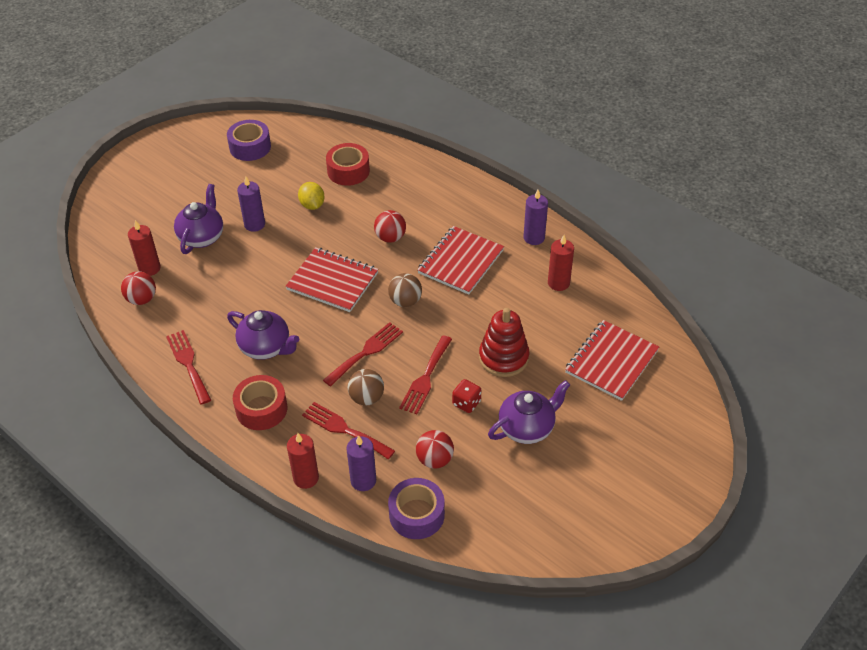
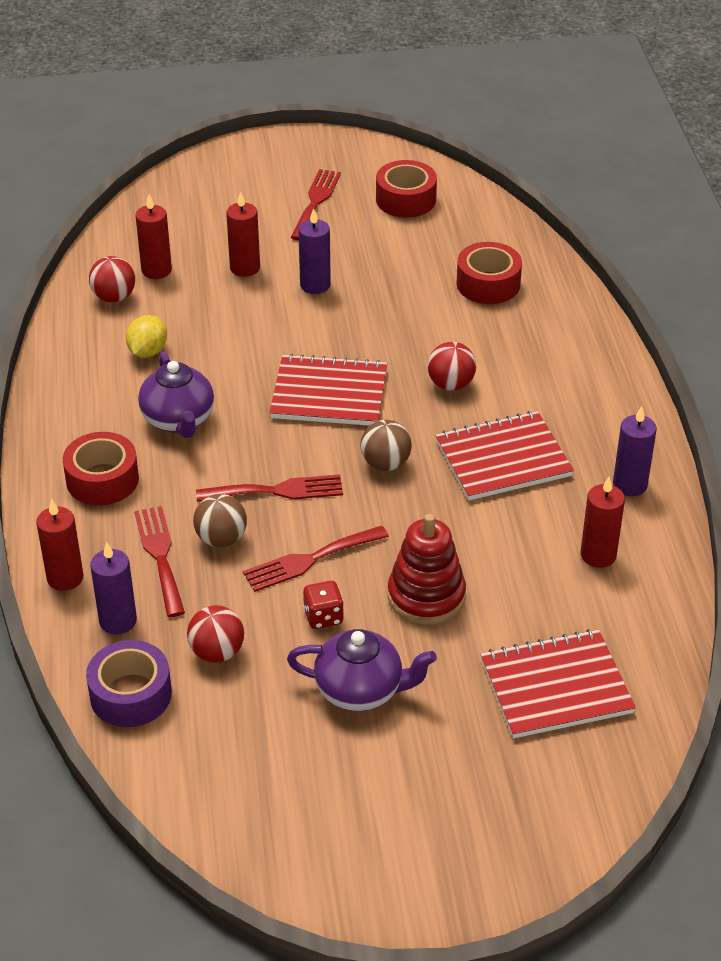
camera: 40 degrees right, 5 degrees down
red fork [166,330,211,405] -> red fork moved to [291,169,341,240]
purple teapot [174,184,223,254] -> red candle [226,192,260,277]
purple tape [227,120,271,161] -> red tape [376,160,437,218]
red notebook [285,247,378,312] -> red notebook turned 60 degrees counterclockwise [269,354,387,426]
yellow lemon [298,182,324,210] -> yellow lemon moved to [126,315,167,358]

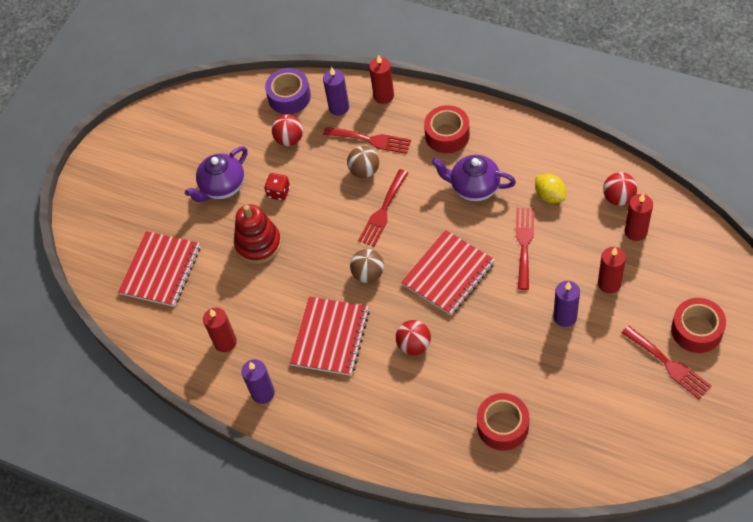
camera: 130 degrees right, 15 degrees up
red fork [243,525,389,592] -> red fork moved to [516,208,534,290]
red tape [376,160,437,218] -> red tape moved to [671,298,726,353]

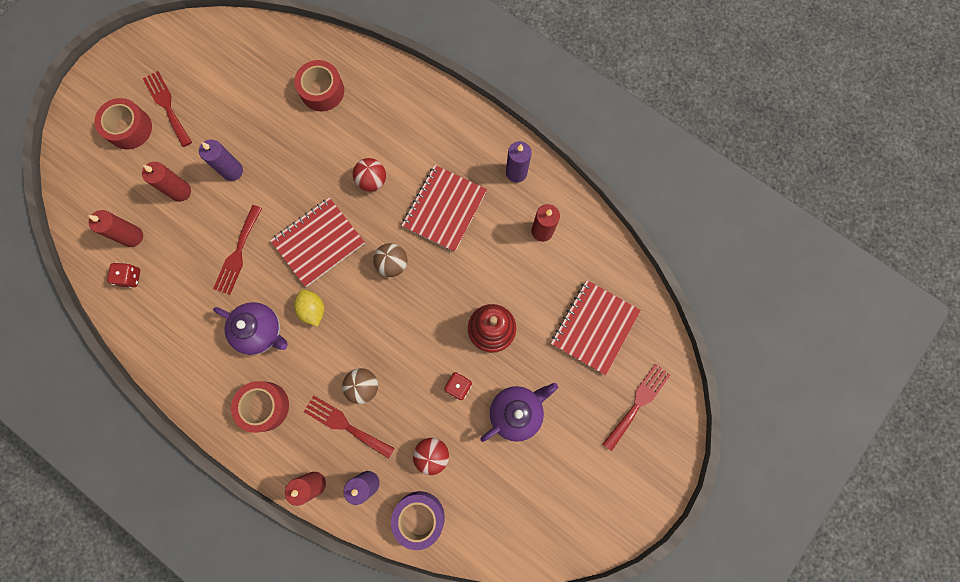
camera: 175 degrees left, 20 degrees up
red fork [358,169,408,247] -> red fork moved to [603,364,670,451]
yellow lemon [535,174,566,203] -> yellow lemon moved to [294,289,324,327]
red ball [603,172,637,206] -> red dice [107,263,140,288]

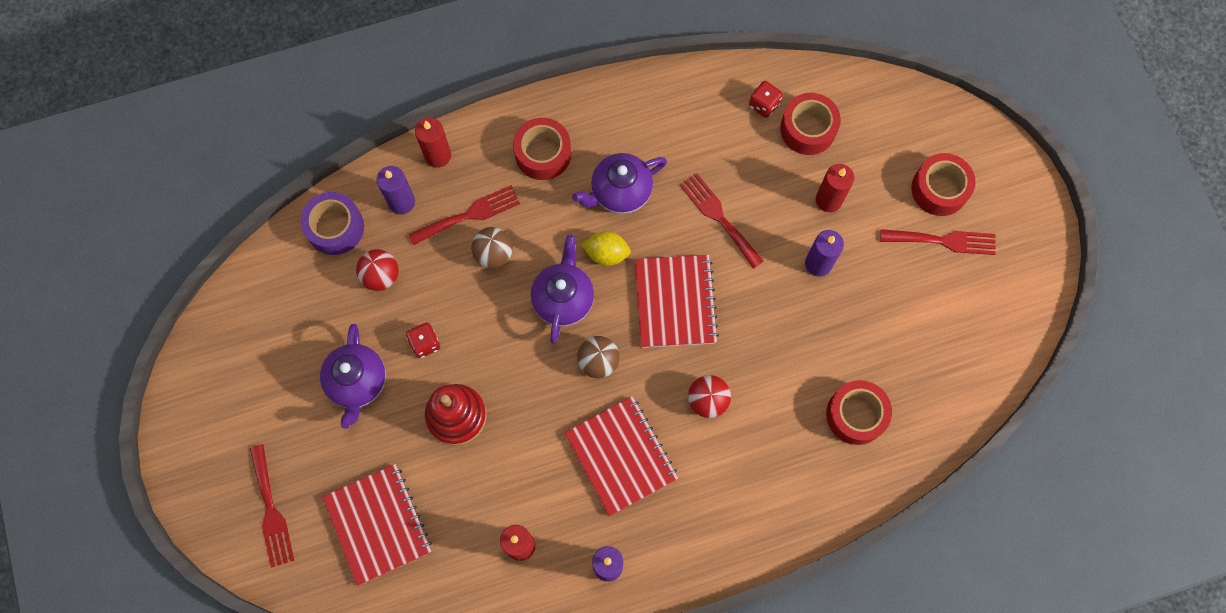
camera: 125 degrees right, 5 degrees down
red candle [88,210,143,247] -> red tape [780,93,841,155]
none -> purple teapot [531,235,594,344]

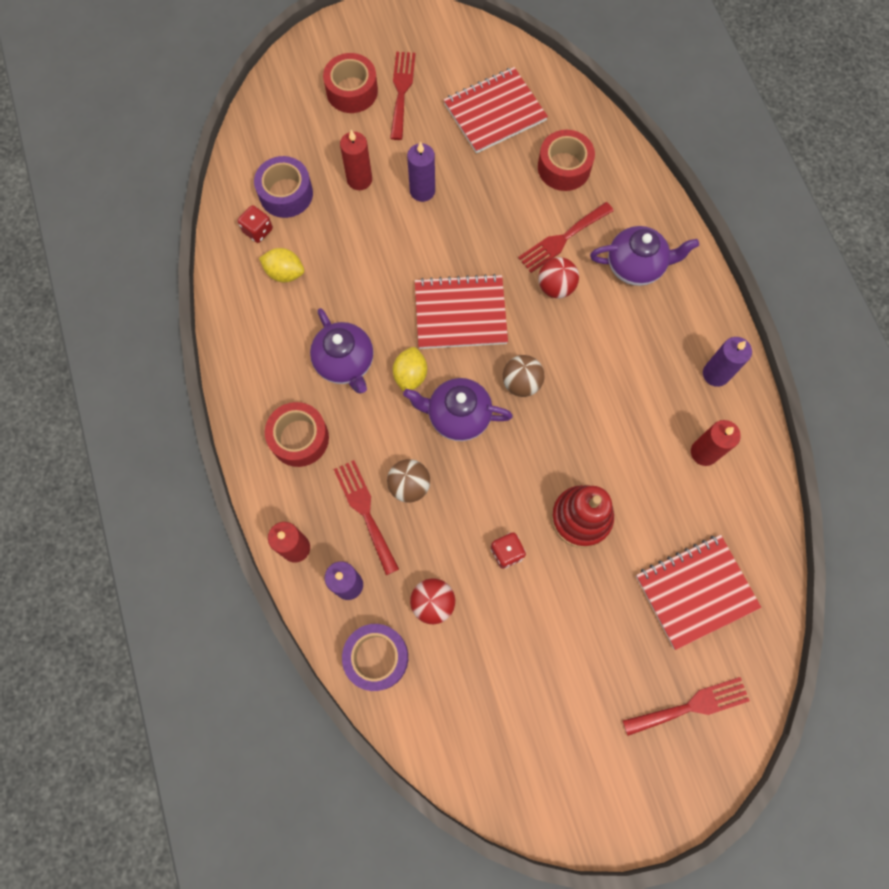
camera: 90 degrees left, 0 degrees up
purple teapot [320,324,386,429] -> purple teapot moved to [590,226,699,286]
red notebook [564,396,678,517] -> red notebook moved to [444,67,548,153]
red fork [680,173,764,269] -> red fork moved to [518,202,614,273]
red tape [780,93,841,155] -> purple tape [254,156,313,218]
none -> yellow lemon [259,248,304,282]

